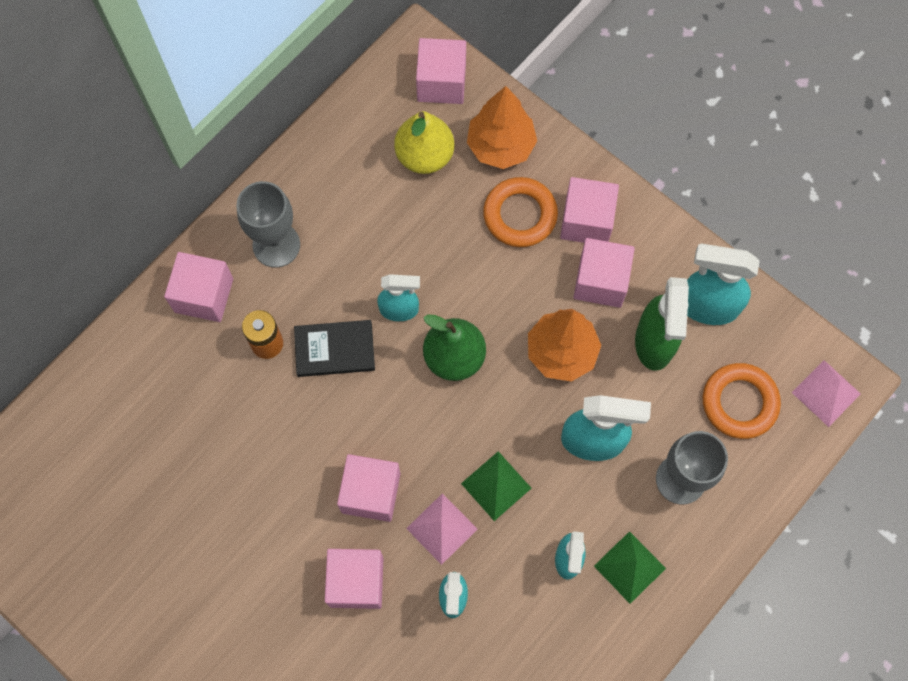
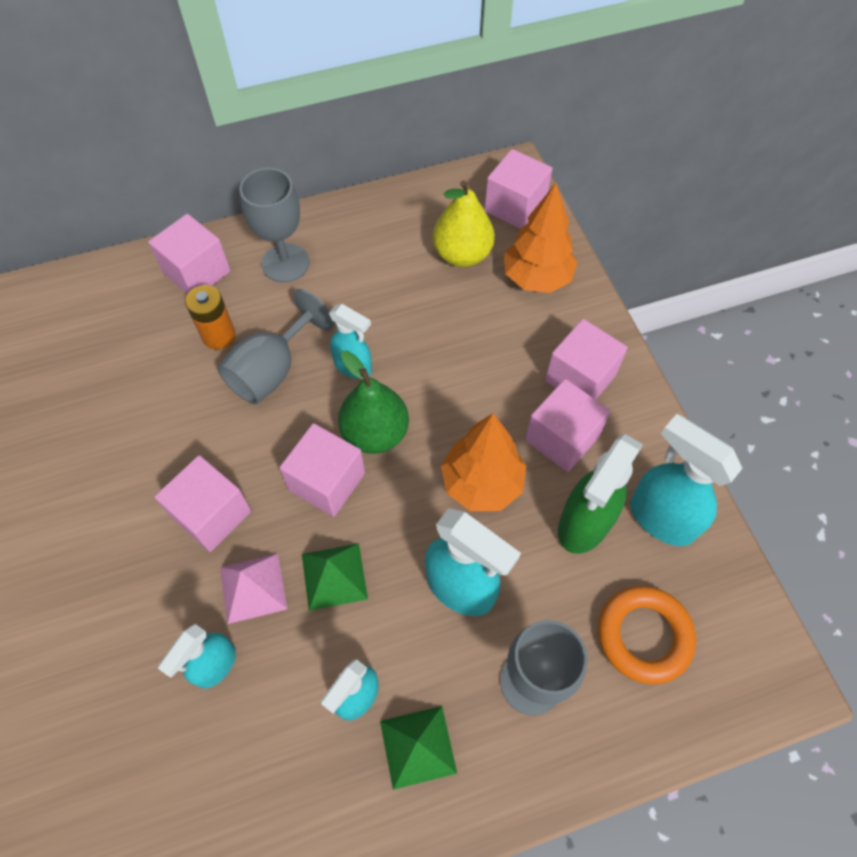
camera: 30 degrees right, 10 degrees down
black book [294,320,375,377] -> grey goblet [217,289,334,404]
pink cube [325,549,383,609] -> pink cube moved to [280,423,365,517]
orange ring [483,177,558,247] -> none
pink pyramid [792,360,861,427] -> none

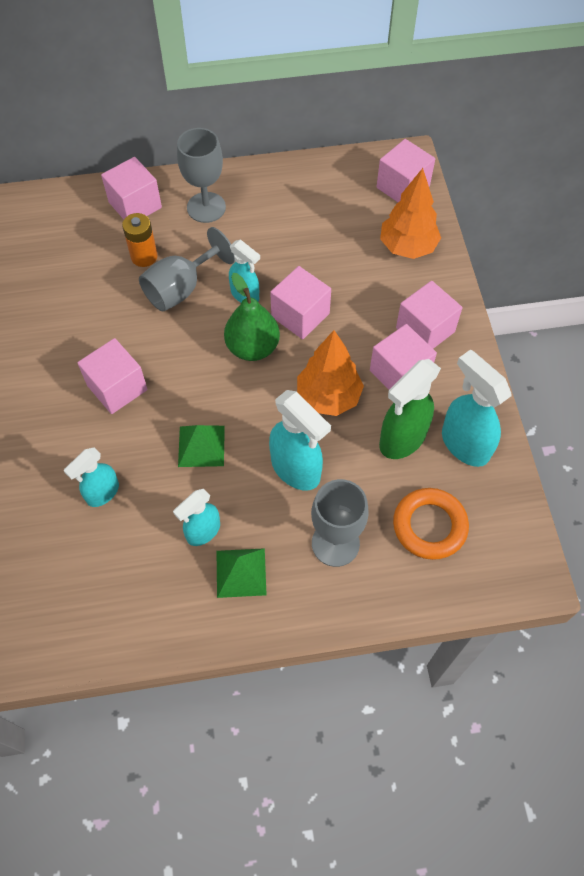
camera: 10 degrees right, 0 degrees up
pink pyramid [220,553,287,624] -> none
pink cube [280,423,365,517] -> pink cube moved to [270,266,331,339]
yellow pear [433,180,495,267] -> none

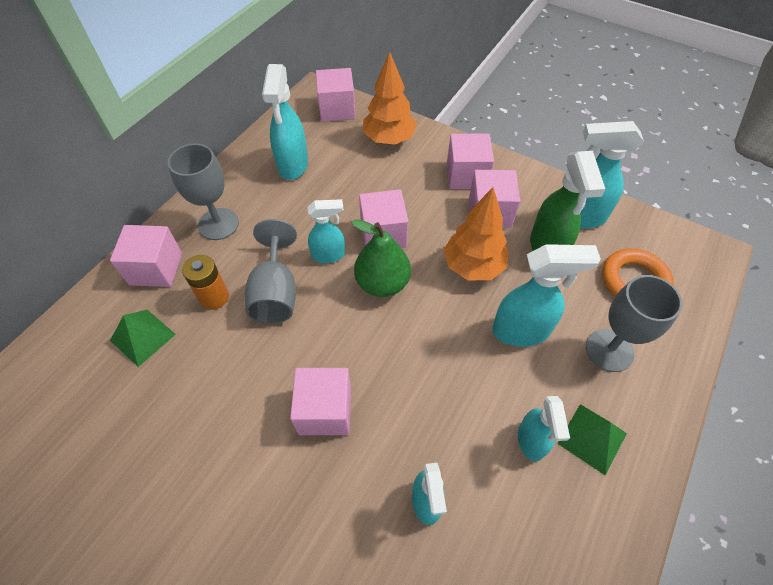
camera: 50 degrees left, 5 degrees down
green pyramid [178,425,225,467] -> green pyramid moved to [110,310,176,367]
none -> turquoise spray bottle [262,64,308,180]

